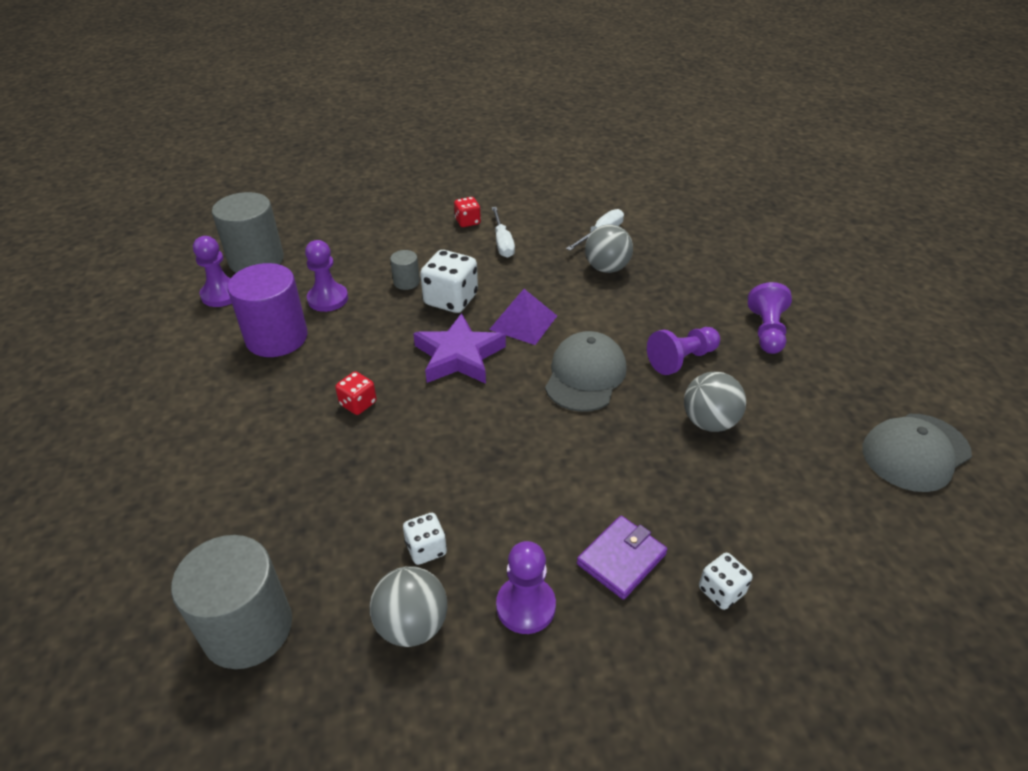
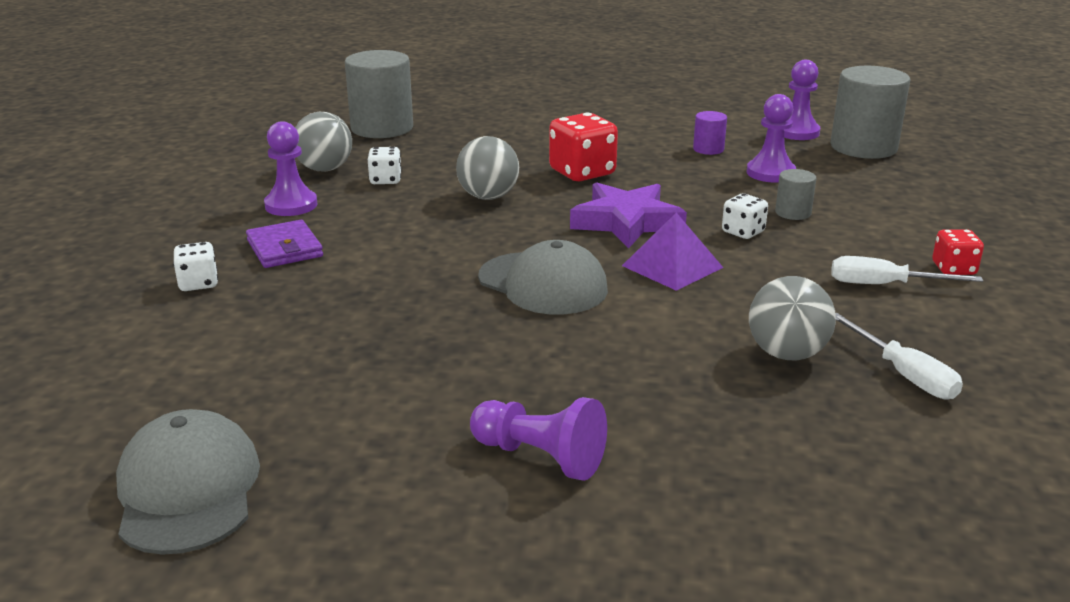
camera: 110 degrees right, 15 degrees down
purple cylinder [227,263,308,357] -> purple cylinder [693,111,727,155], size x0.47
red dice [335,371,377,415] -> red dice [549,112,618,181], size x1.76
white dice [420,250,478,313] -> white dice [722,194,768,239], size x0.57
purple pawn [647,327,720,375] -> none
grey ball [684,372,746,432] -> grey ball moved to [456,136,519,200]

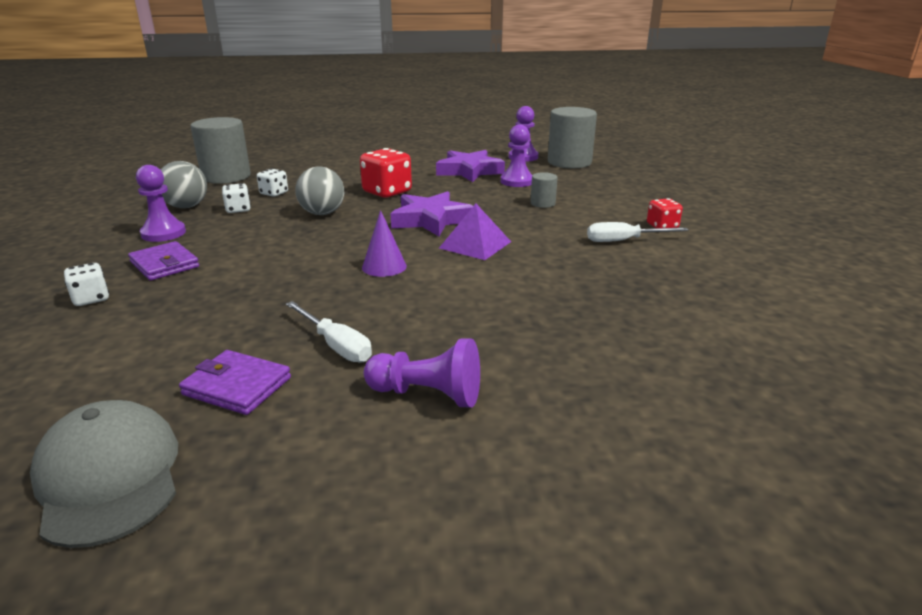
camera: 15 degrees left, 0 degrees up
grey cap [478,240,608,315] -> purple cone [362,210,407,277]
purple cylinder [693,111,727,155] -> purple star [436,150,505,182]
white dice [722,194,768,239] -> white dice moved to [257,168,288,197]
grey ball [749,276,836,360] -> none
white screwdriver [835,313,963,400] -> white screwdriver moved to [286,301,372,363]
none -> purple wallet [179,350,291,415]

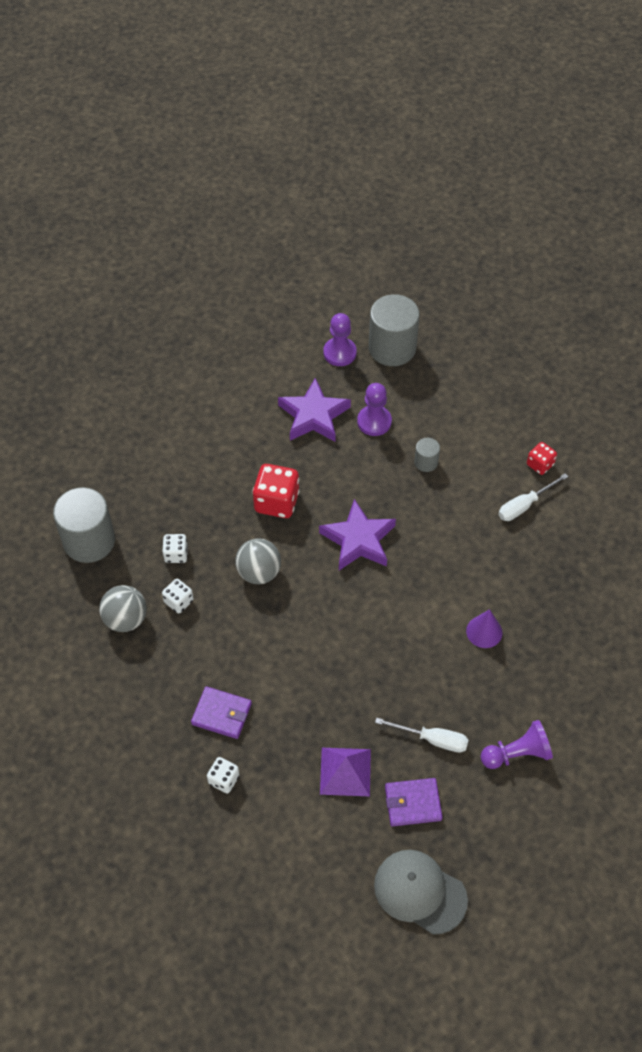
camera: 30 degrees left, 30 degrees up
purple pawn [136,165,186,242] -> none
purple cone [362,210,407,277] -> purple cone moved to [466,609,503,648]
purple pyramid [439,204,511,260] -> purple pyramid moved to [320,748,371,797]

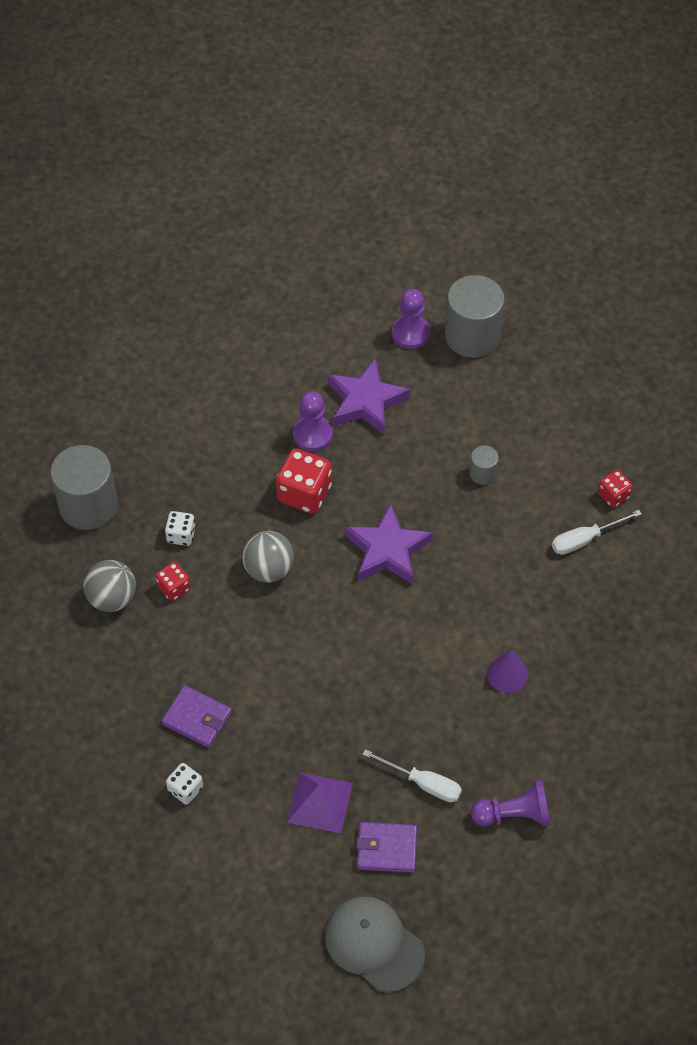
camera: 10 degrees right, 0 degrees up
white dice [162,579,194,614] -> red dice [156,562,191,601]
purple pawn [357,383,392,436] -> purple pawn moved to [293,391,333,452]

